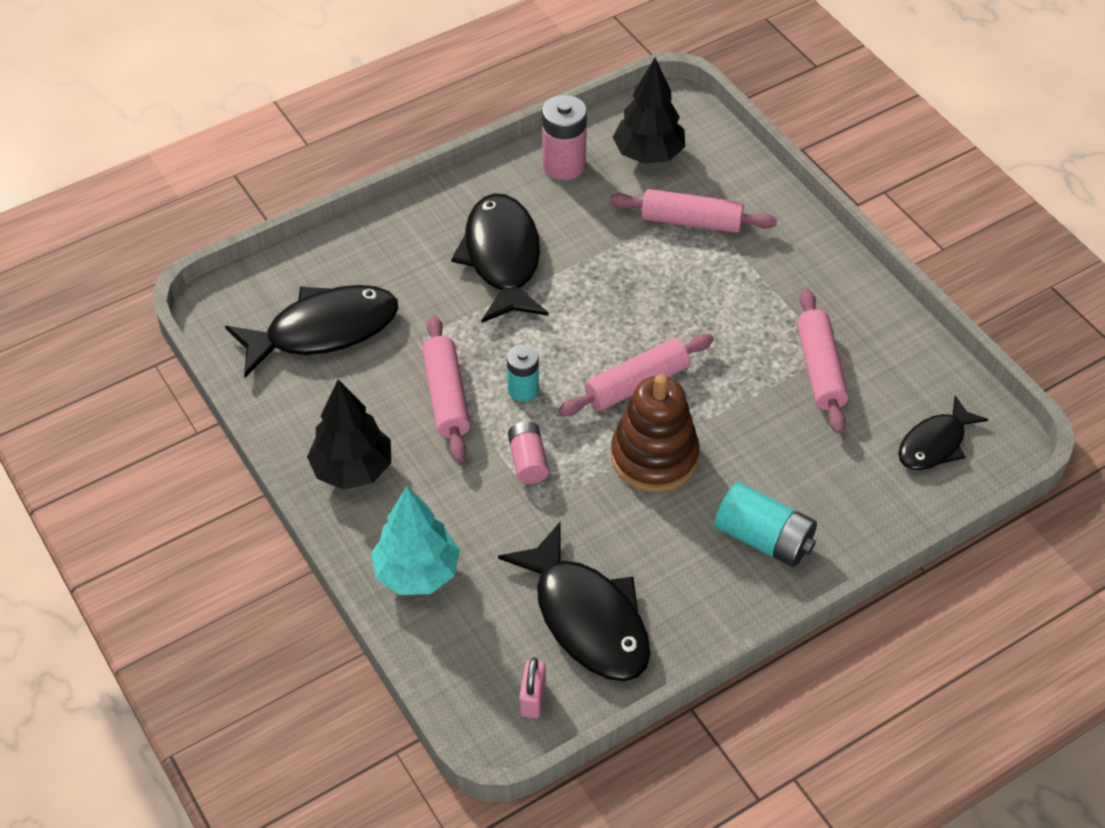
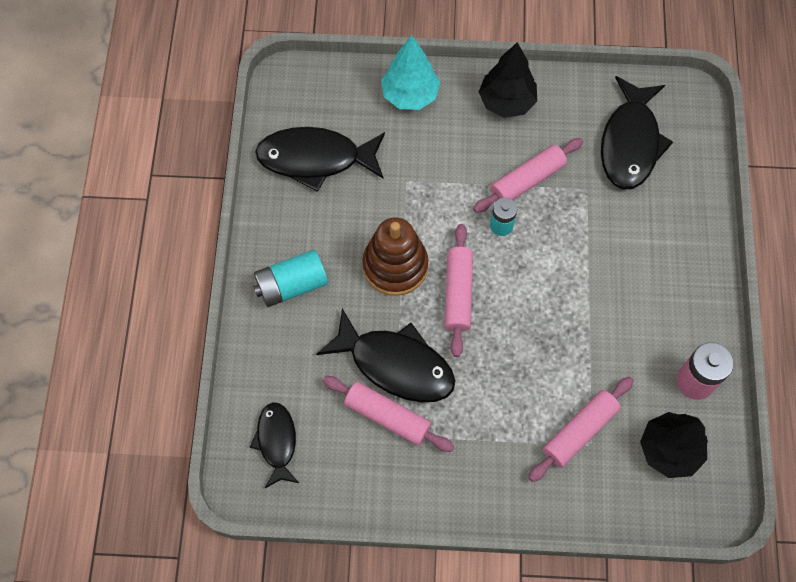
camera: 125 degrees right, 15 degrees up
pink rolling pin [422,315,470,462] -> pink rolling pin turned 60 degrees counterclockwise [473,138,583,213]
black fish [451,193,549,323] -> black fish moved to [316,308,456,402]
pink battery [508,421,549,484] -> none
pink padlock [519,657,546,718] -> none

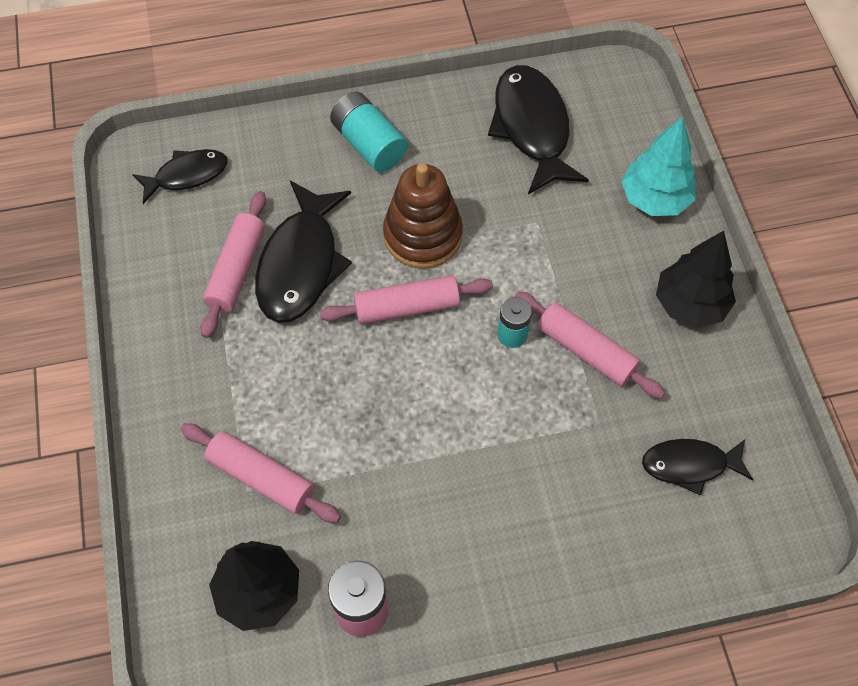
camera: 75 degrees right, 5 degrees down
black fish [601,76,673,190] -> black fish [642,439,753,495], size x0.60

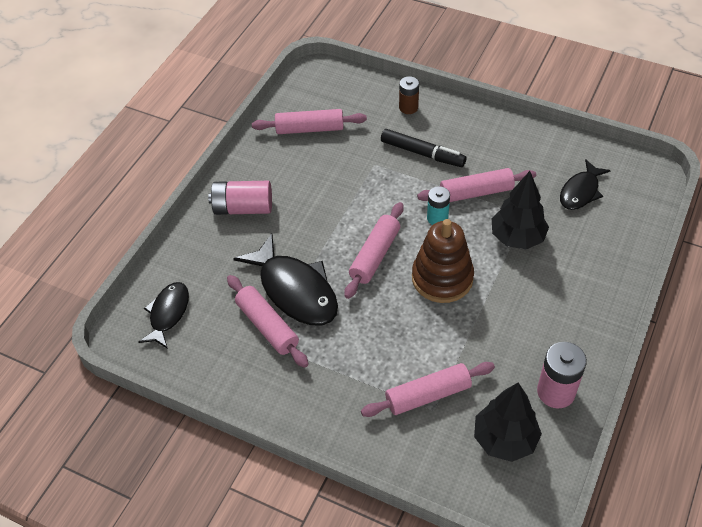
camera: 50 degrees left, 10 degrees down
turquoise battery [330,92,408,172] -> pink battery [208,181,272,215]
brown stacking toy [383,163,463,269] -> brown stacking toy moved to [412,219,474,303]
black fish [488,65,589,194] -> pink rolling pin [252,109,367,134]
turquoise tree [621,117,696,216] -> brown battery [399,76,419,114]
black tree [656,231,736,328] -> black tree moved to [492,171,549,249]
none -> black marker [381,129,466,167]

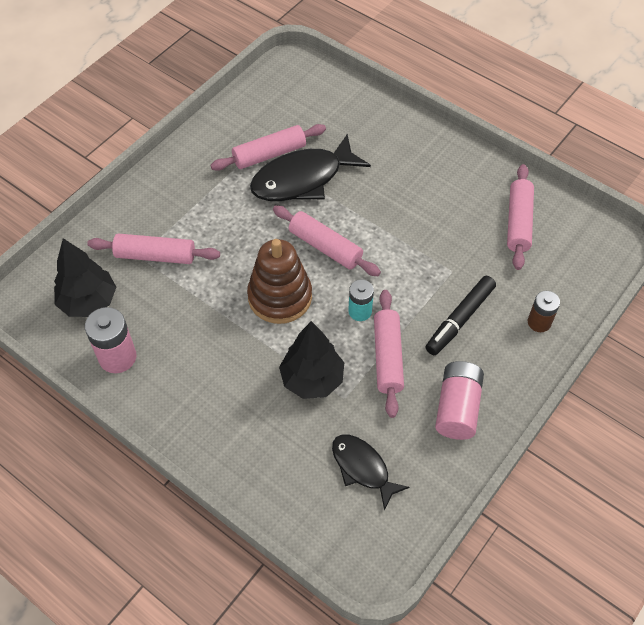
camera: 100 degrees right, 5 degrees up
black fish [139,282,189,349] -> none
pink battery [208,181,272,215] -> pink battery moved to [435,361,484,440]
pink rolling pin [361,362,495,417] -> pink rolling pin turned 75 degrees counterclockwise [87,234,220,264]

